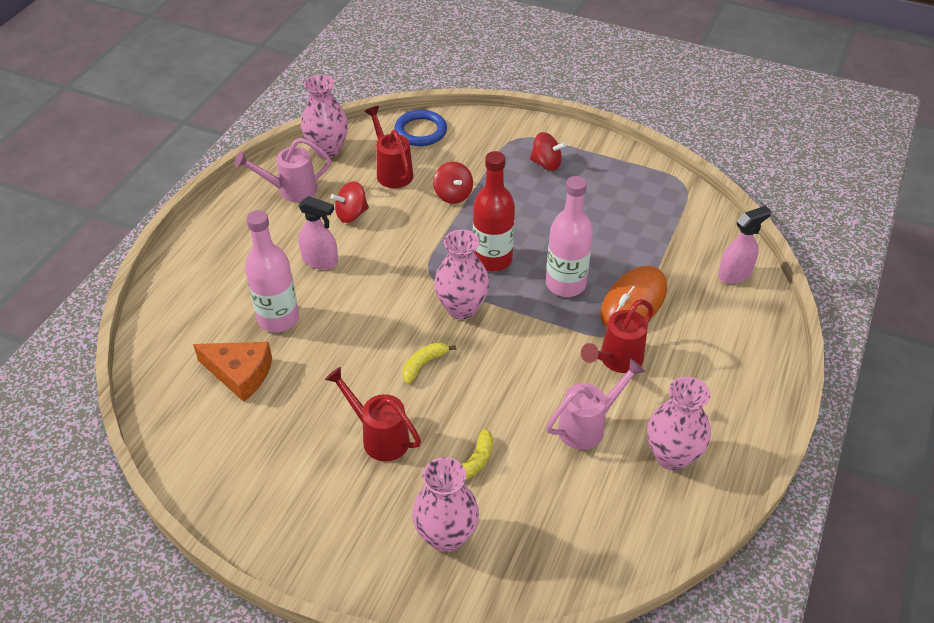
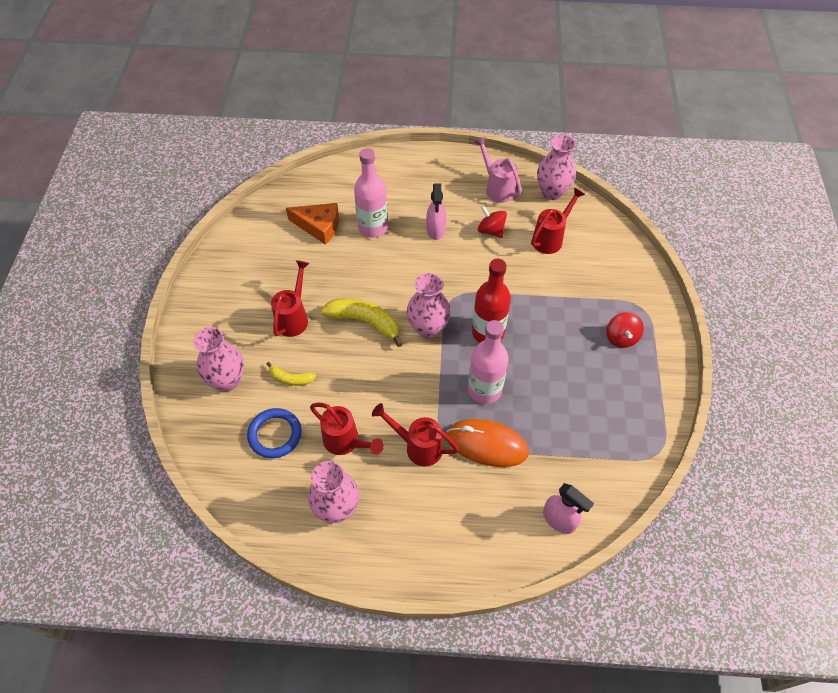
camera: 70 degrees right, 10 degrees up
orange cheese [193,342,272,402] -> orange cheese turned 75 degrees counterclockwise [286,203,339,245]
blue ring [394,110,447,146] -> blue ring moved to [247,408,302,458]
yellow banana [403,342,456,384] -> yellow banana [321,298,403,347], size x1.80
red spinning top [433,162,473,204] -> none
pink watering can [546,358,645,450] -> red watering can [310,403,384,455]

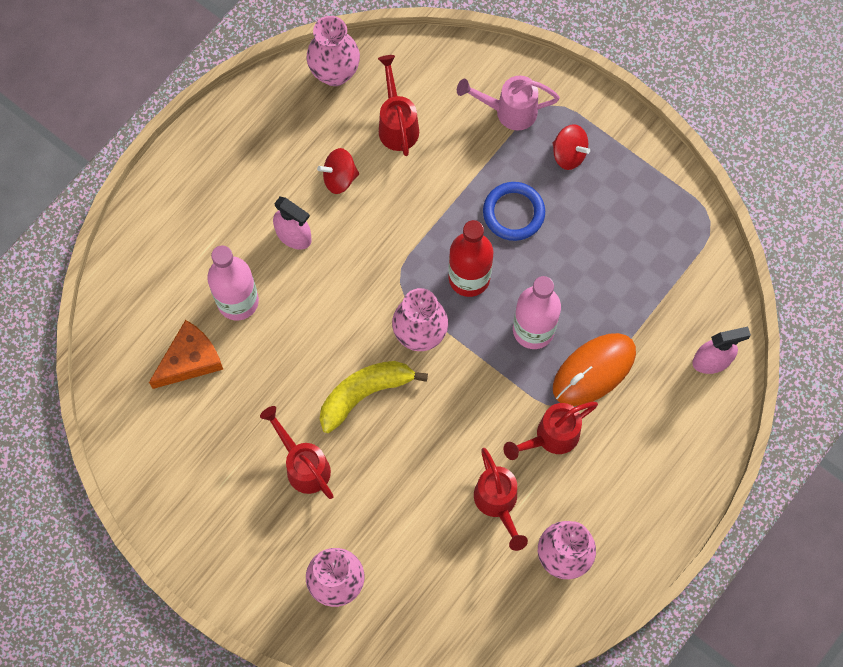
camera: 55 degrees left, 15 degrees up
blue ring [247,408,302,458] -> blue ring moved to [483,182,545,241]
yellow banana [267,362,316,386] -> none
red watering can [310,403,384,455] -> red watering can turned 90 degrees clockwise [474,448,528,551]
pink watering can [475,137,522,203] -> pink watering can moved to [457,76,560,130]

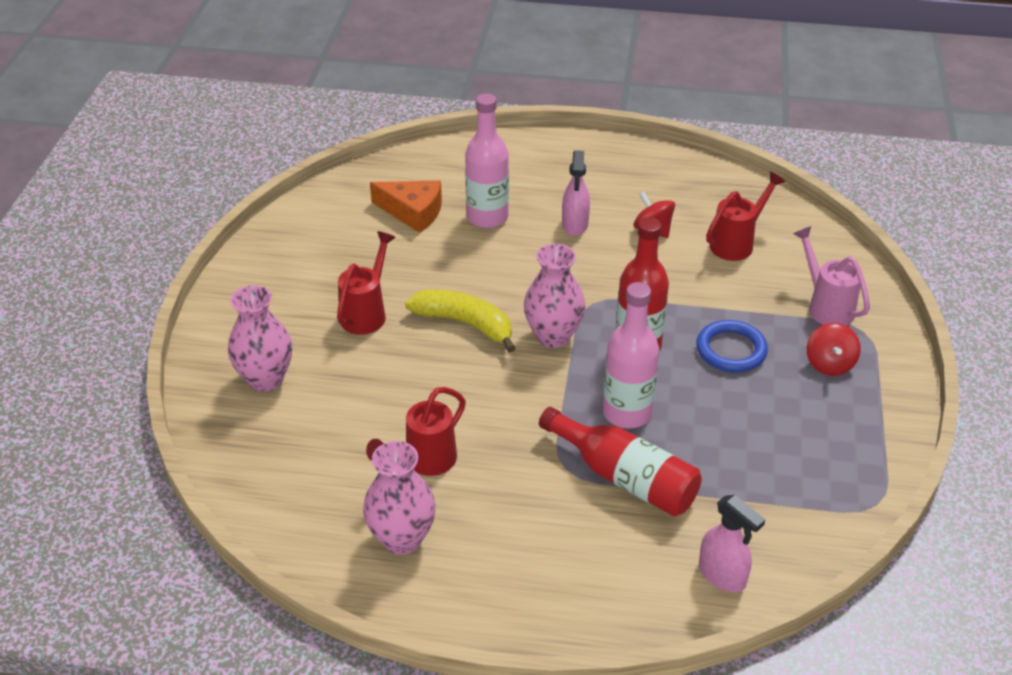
camera: 60 degrees right, 30 degrees down
pink vase [307,16,360,86] -> none
red watering can [503,402,598,460] -> none
orange mouse [553,333,636,406] -> red bottle [539,407,702,516]

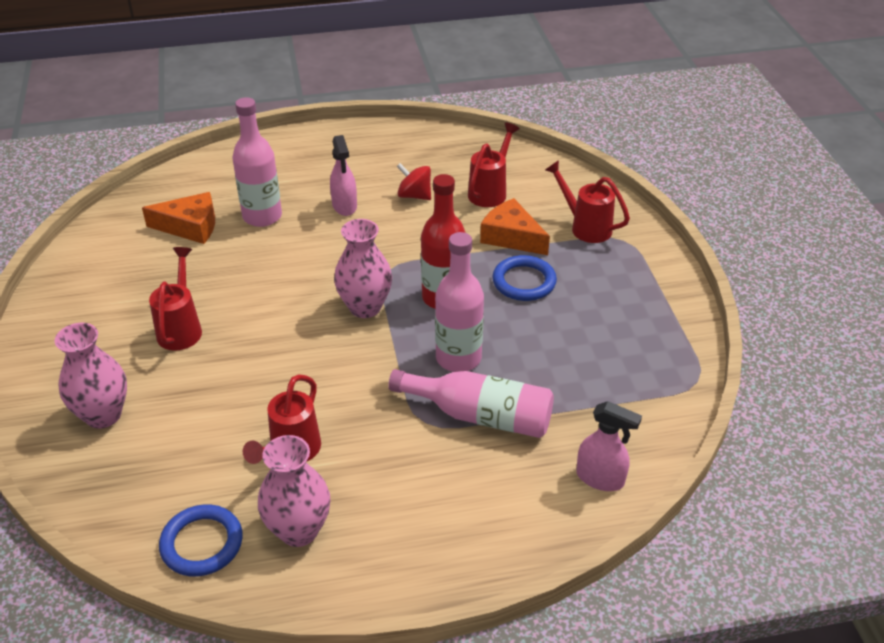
camera: 20 degrees left, 0 degrees up
yellow banana [405,289,515,353] -> none
red bottle [539,407,702,516] -> pink bottle [388,369,554,438]
pink watering can [793,226,870,326] -> red watering can [545,160,630,243]
red spinning top [807,323,861,376] -> none
none -> blue ring [159,504,243,577]
none -> orange cheese [480,198,550,255]

